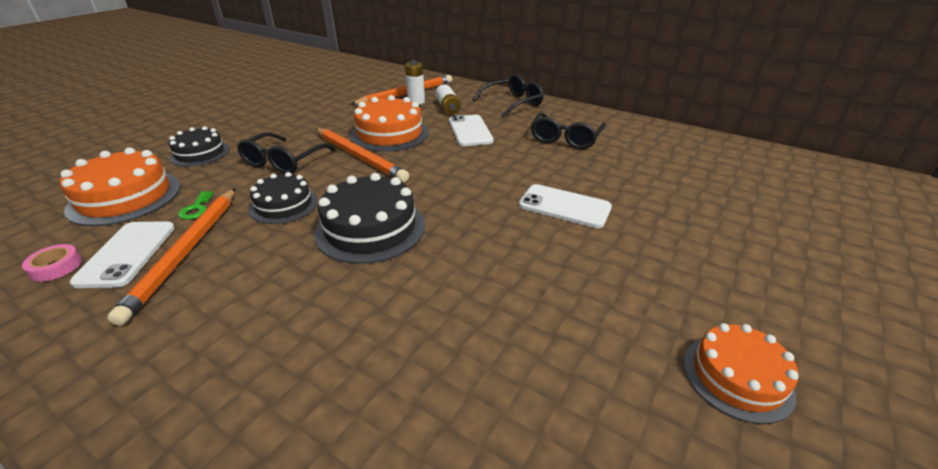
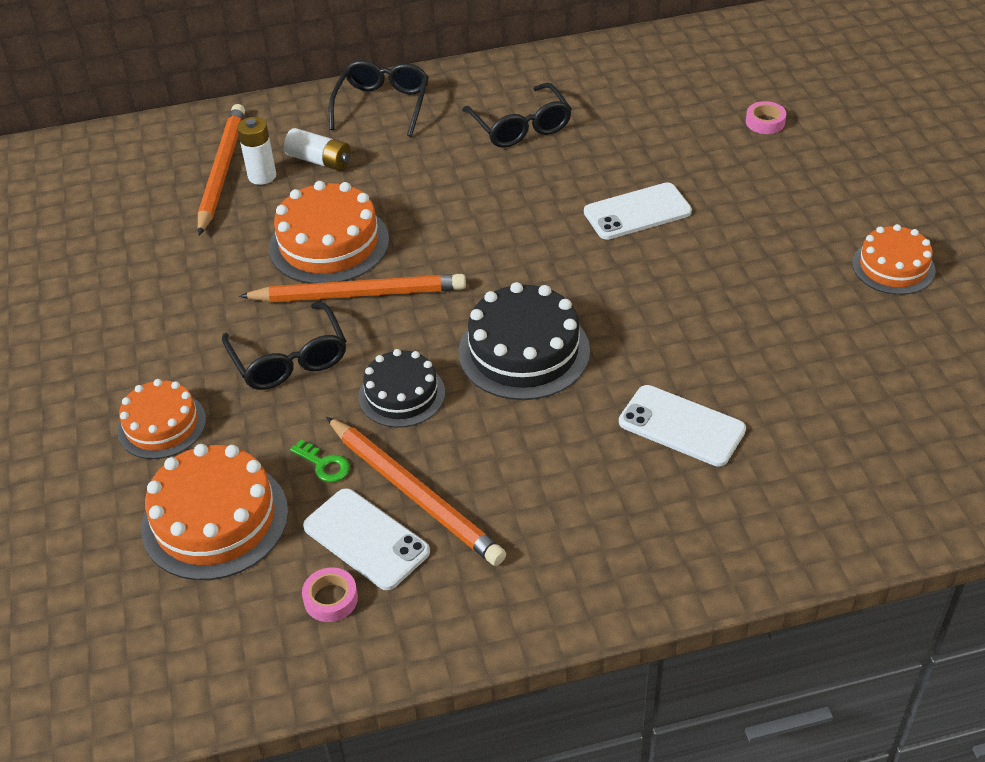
camera: 45 degrees left, 10 degrees up
black cake [169,126,230,167] -> orange cake [117,379,206,459]
white phone [449,115,494,146] -> white phone moved to [619,385,746,467]
none -> pink tape [746,101,786,134]

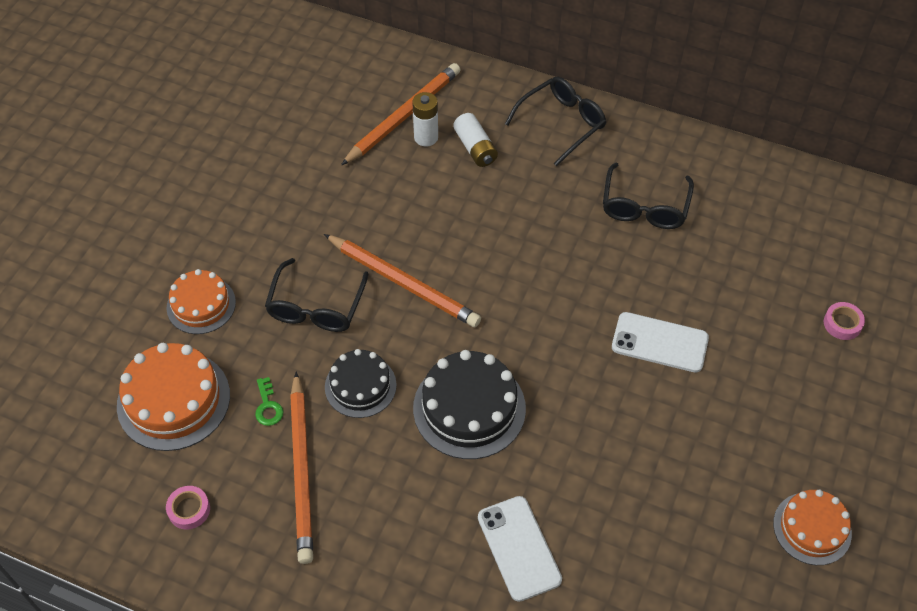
camera: 35 degrees right, 10 degrees up
orange cake [269,181,389,284] -> none
white phone [303,488,430,590] -> none

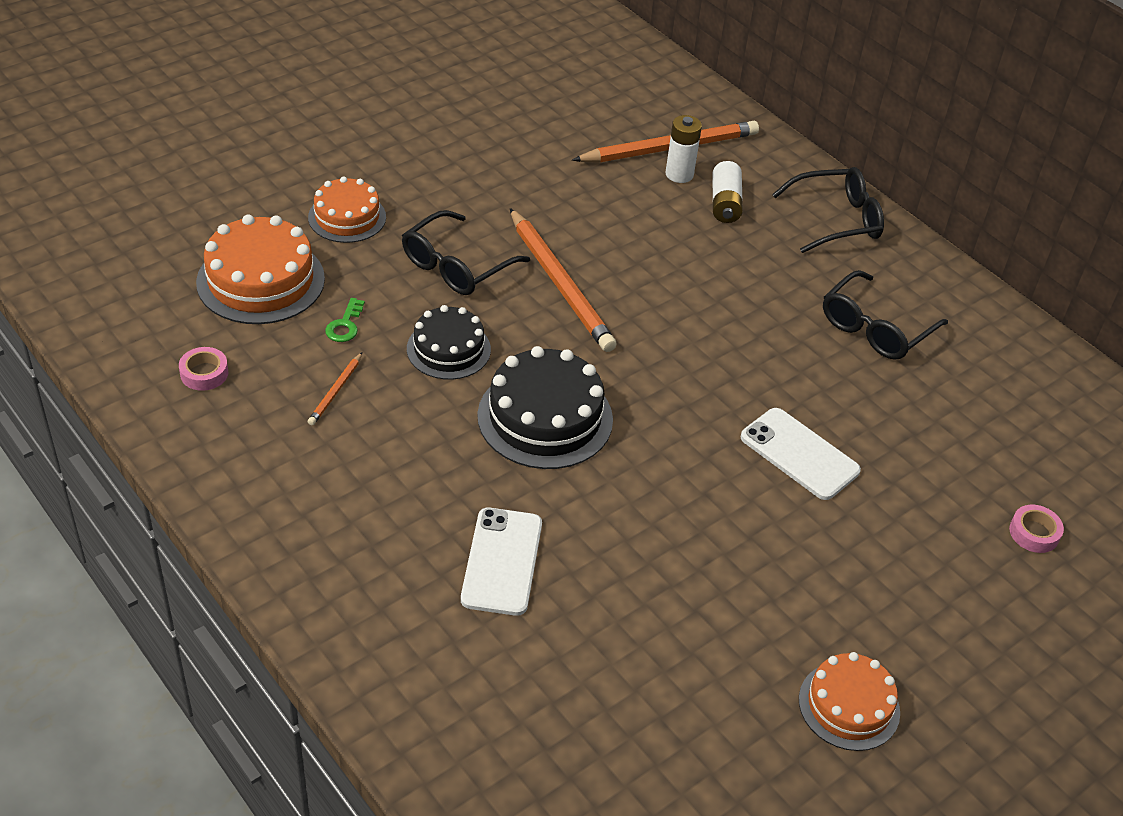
camera: 25 degrees right, 10 degrees down
orange pencil [290,372,313,564] -> orange pencil [308,353,362,425], size x0.45

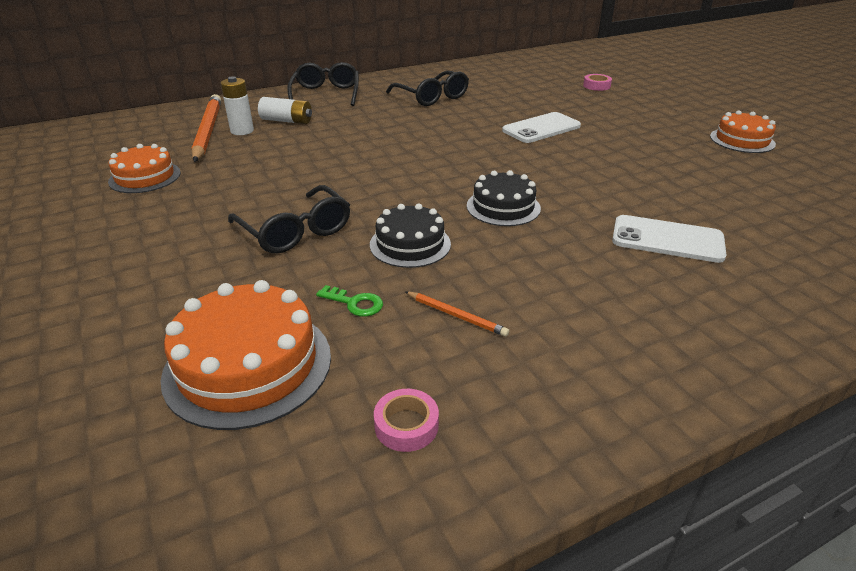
camera: 75 degrees left, 10 degrees down
orange cake [308,176,386,243] -> orange cake moved to [108,144,181,193]
black cake [477,346,613,469] -> black cake [467,170,541,226], size x0.64
orange pencil [510,208,617,352] -> none

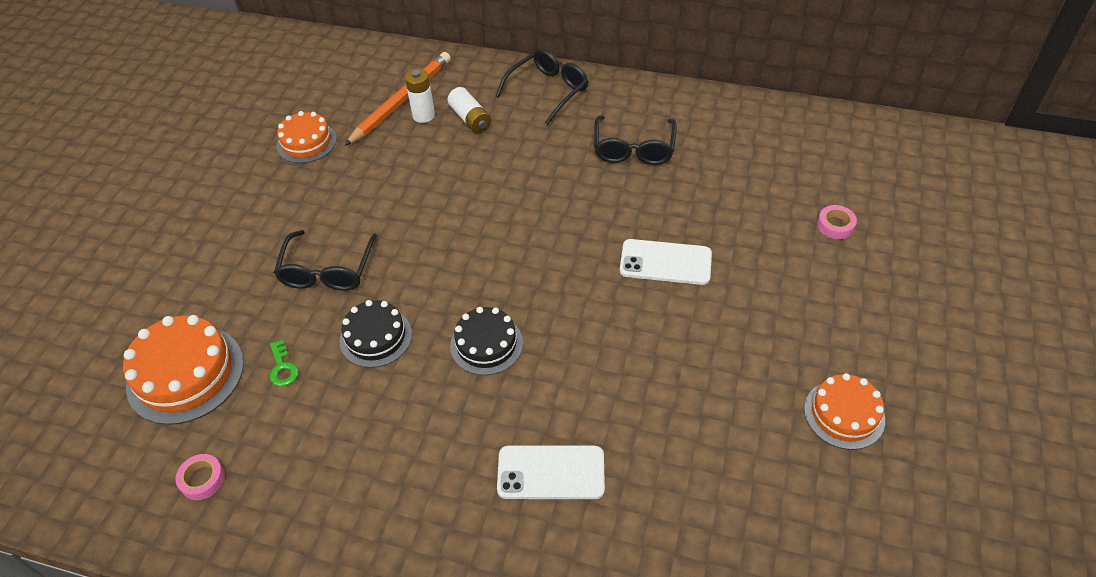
camera: 45 degrees right, 15 degrees up
orange pencil [405,291,509,337] -> none
white phone [612,215,726,263] -> white phone turned 60 degrees counterclockwise [497,445,605,499]

